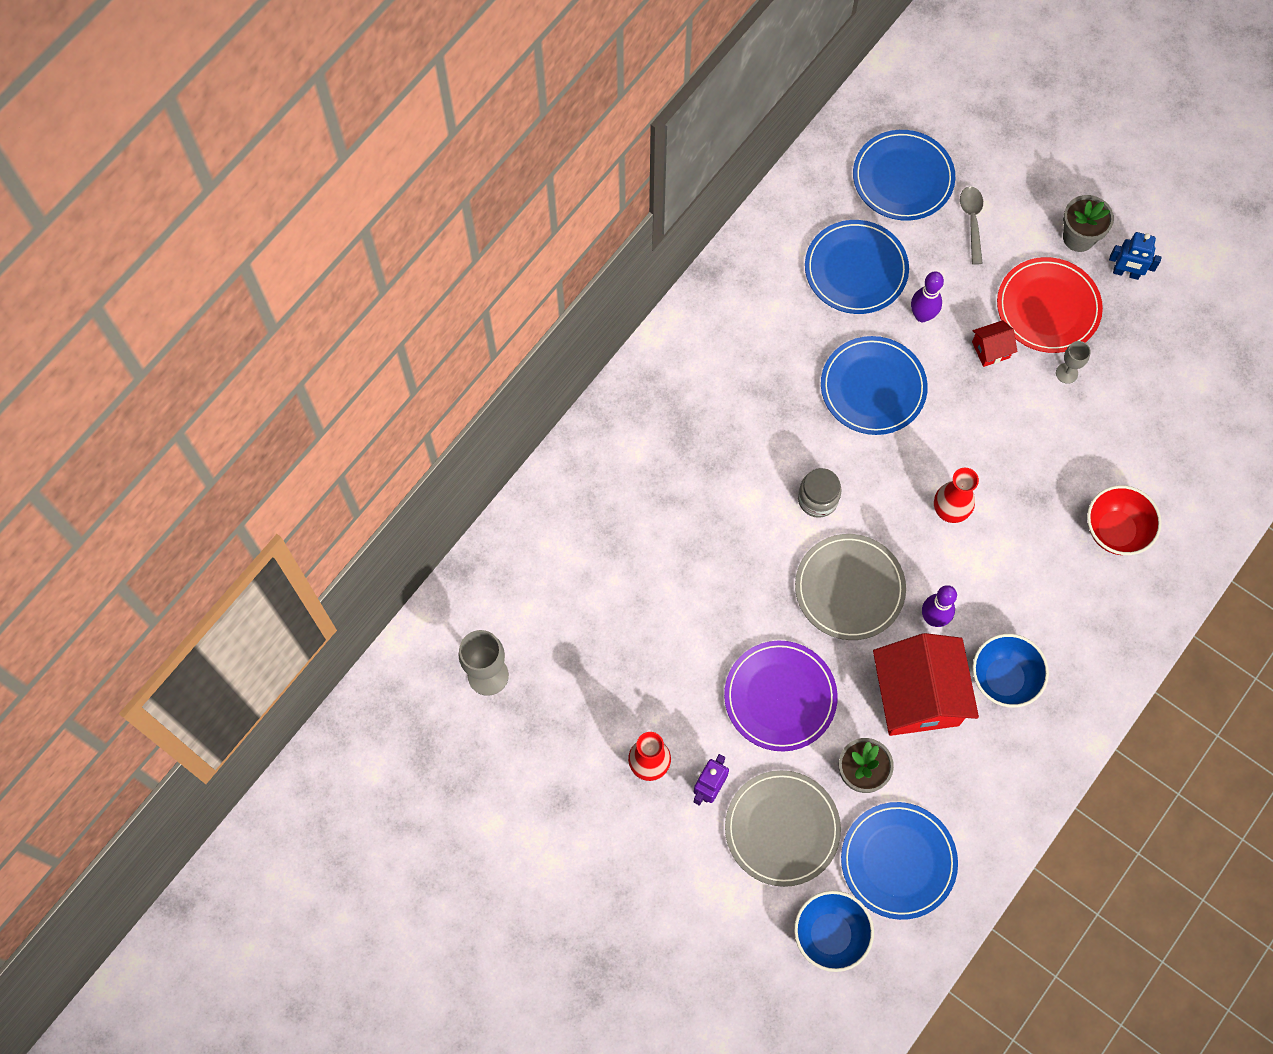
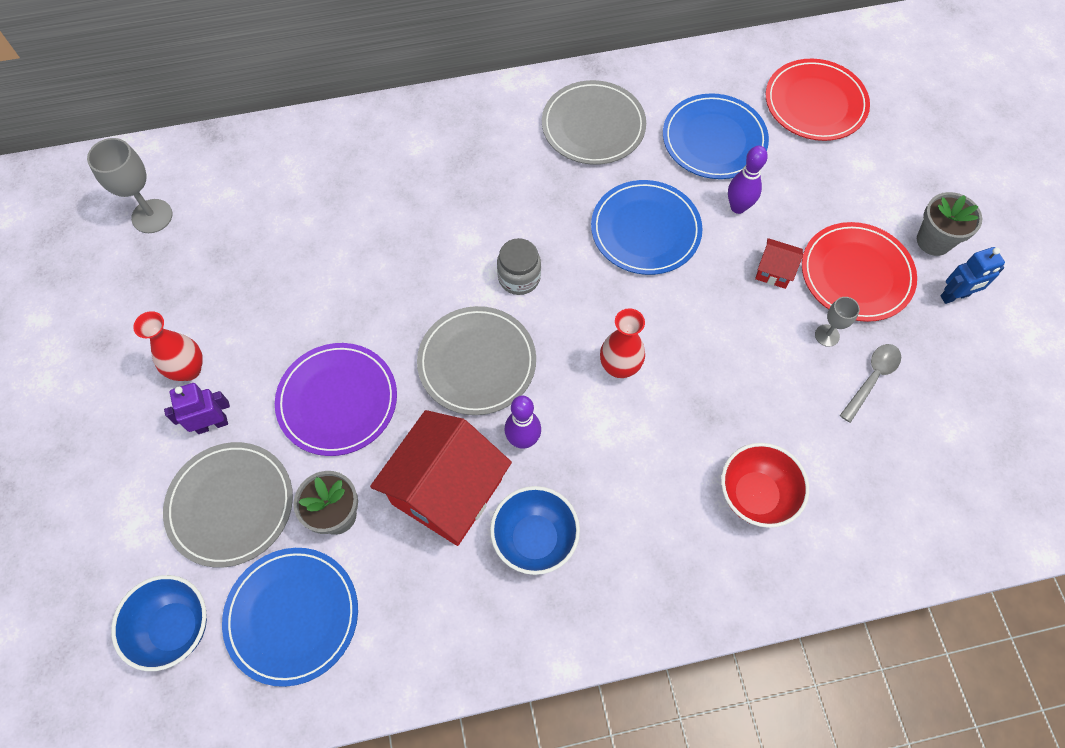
camera: 40 degrees right, 5 degrees down
blue plate [853,130,955,221] -> red plate [766,59,870,141]
grey spoon [960,186,983,265] -> grey spoon moved to [840,344,901,423]
blue robot [1109,232,1162,280] -> blue robot turned 75 degrees counterclockwise [940,247,1005,304]
none -> grey plate [542,80,646,165]

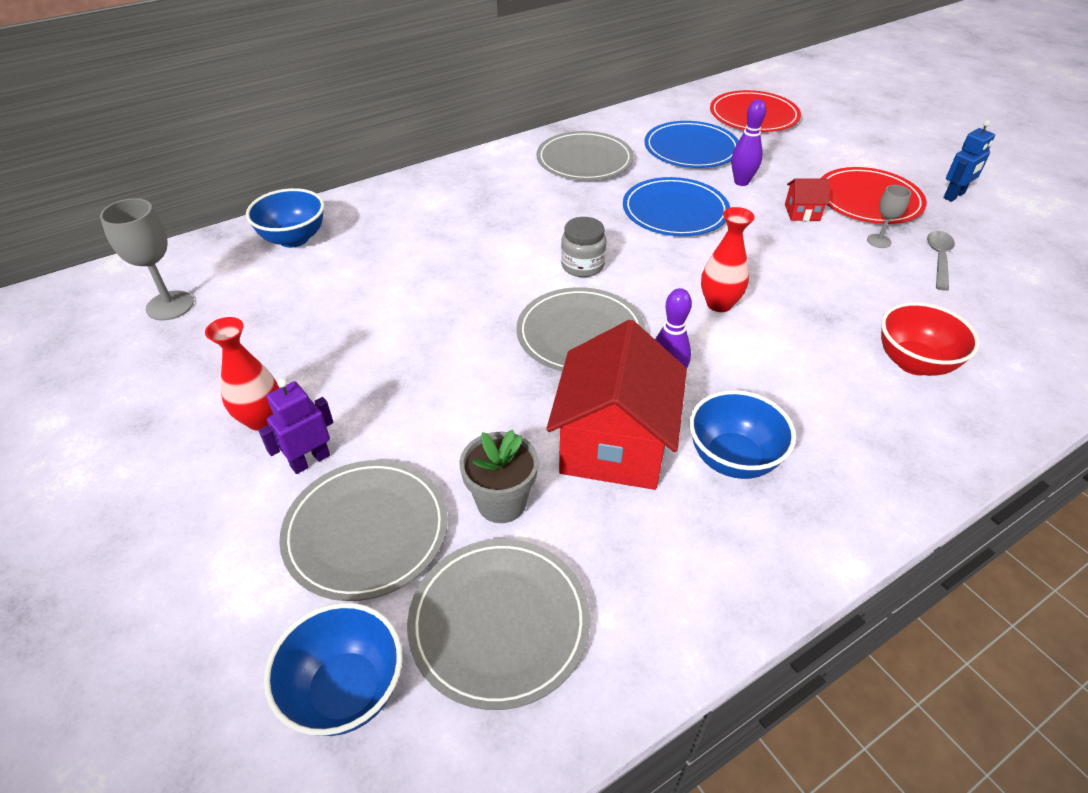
camera: 20 degrees left, 20 degrees down
blue plate [222,548,358,687] -> grey plate [407,539,590,710]
purple plate [275,343,397,456] -> none
grey flower pot [917,192,982,256] -> none
none -> blue bowl [246,188,324,248]

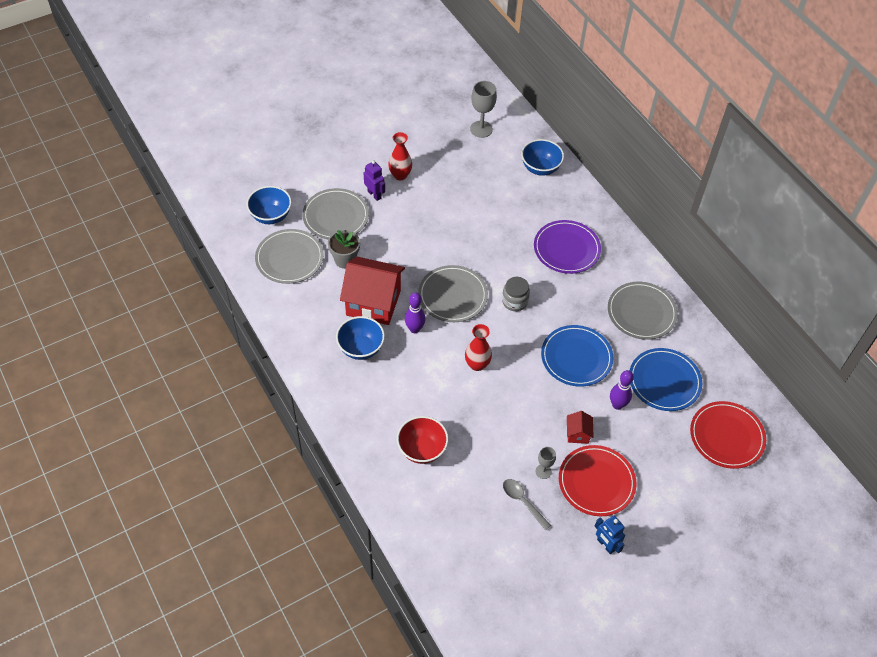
camera: 90 degrees right, 10 degrees up
grey spoon [927,231,955,291] -> grey spoon turned 150 degrees counterclockwise [503,479,551,530]
none -> purple plate [534,220,601,274]

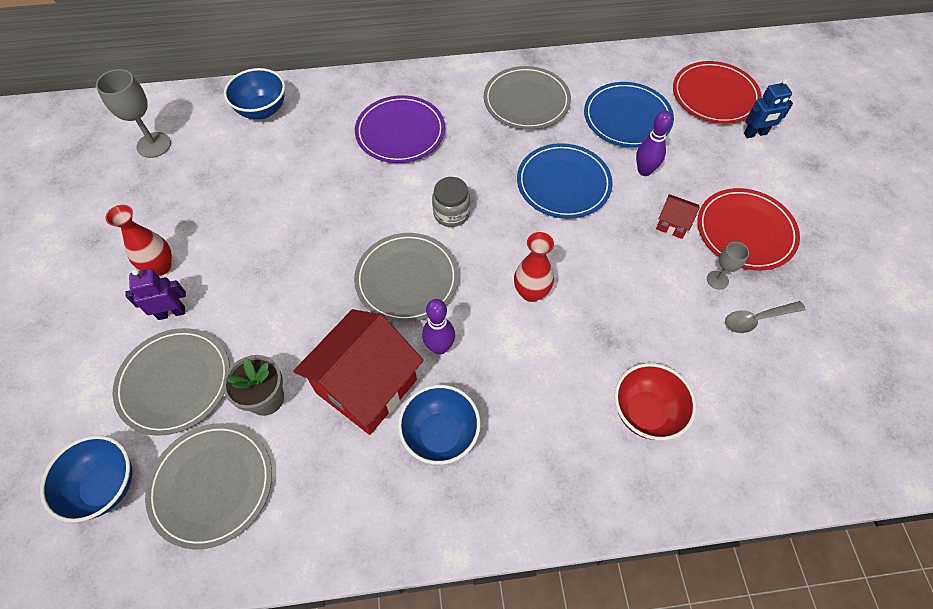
camera: 65 degrees left, 5 degrees up
blue robot [595,515,625,554] -> blue robot moved to [744,78,793,138]

